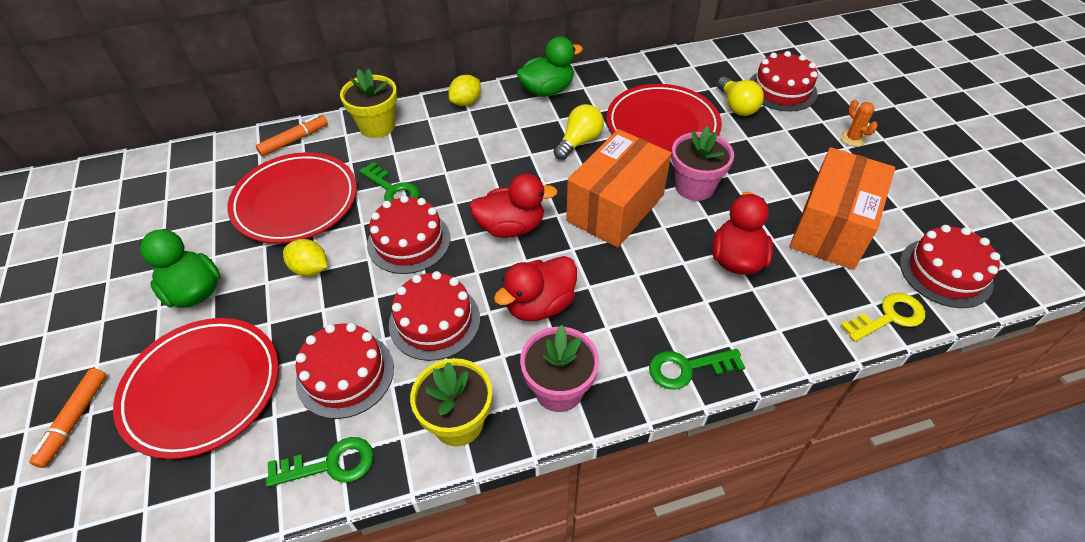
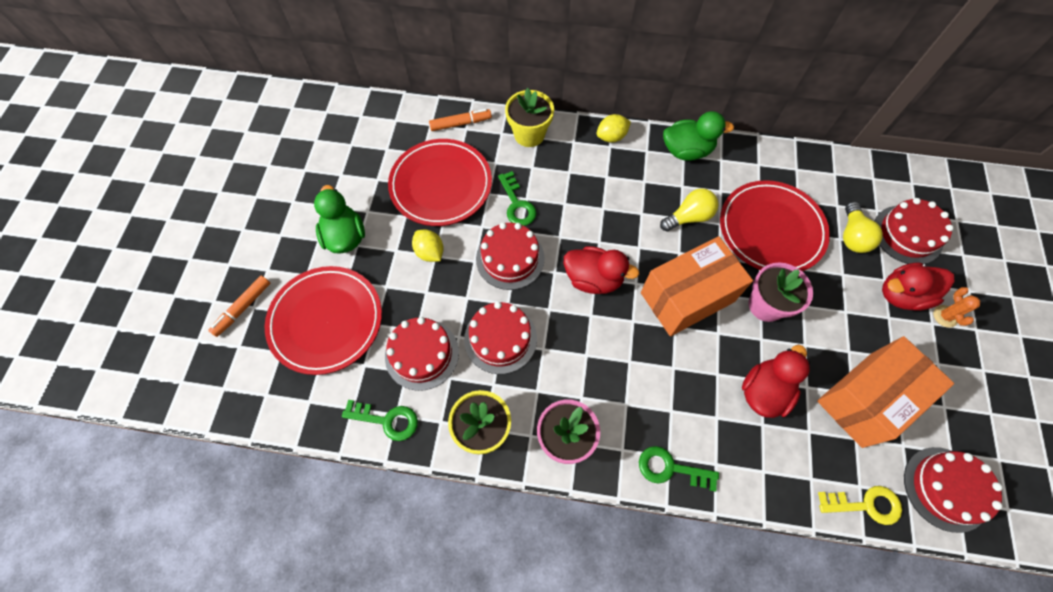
camera: 25 degrees right, 15 degrees up
red duck [494,256,577,321] -> red duck moved to [882,263,954,311]

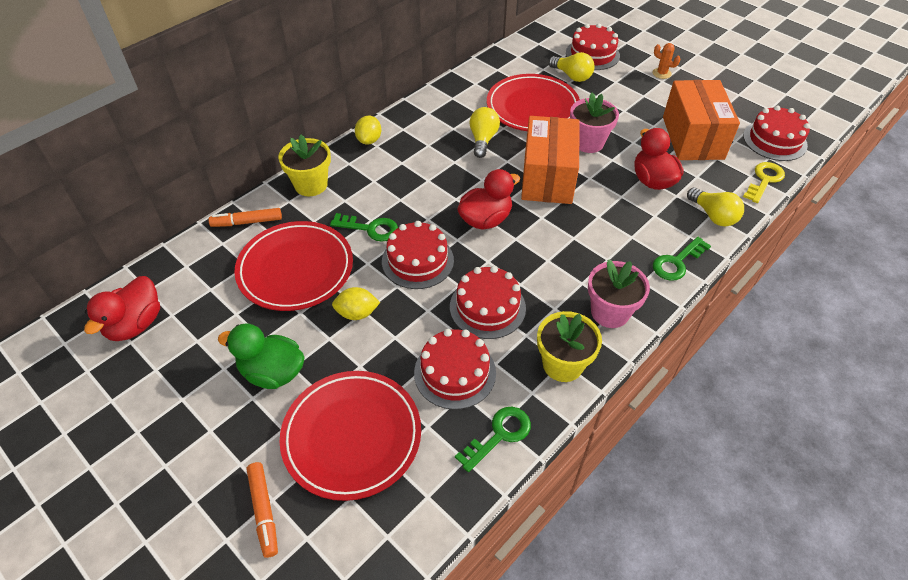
camera: 55 degrees left, 15 degrees down
orange marker [429,109,492,131] -> orange marker turned 120 degrees counterclockwise [209,208,282,227]
green duck [663,111,734,161] -> none
red duck [882,263,954,311] -> red duck moved to [84,276,160,341]
none -> yellow light bulb [687,187,744,226]

